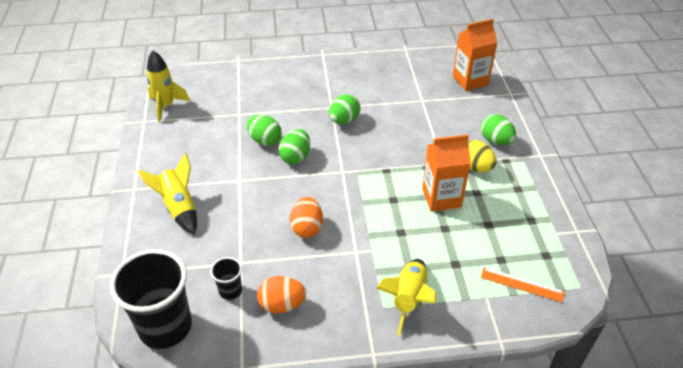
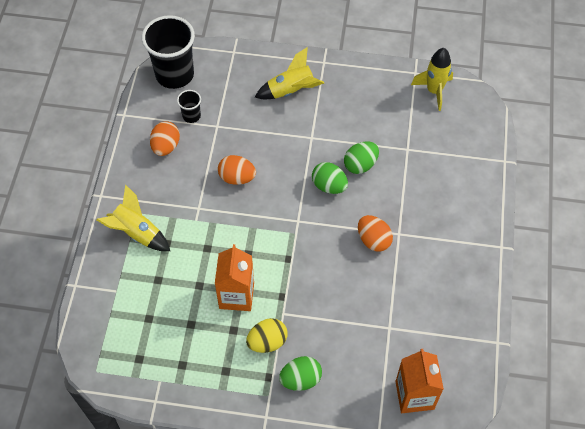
camera: 105 degrees right, 15 degrees up
green egg [329,94,361,124] -> orange egg [358,215,393,252]
orange ruler [481,267,564,302] -> none

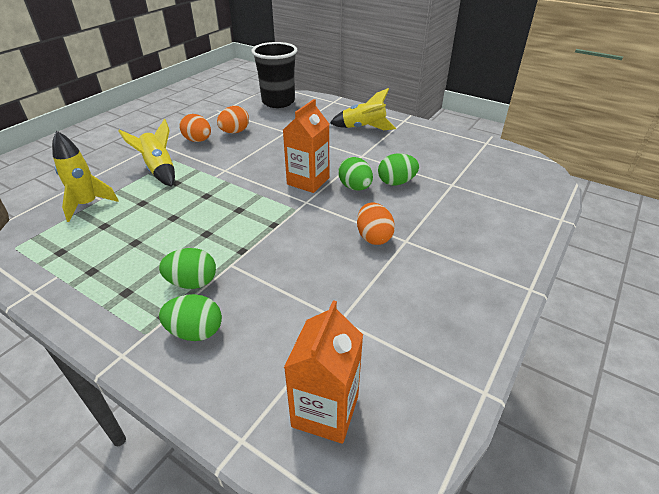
camera: 25 degrees right, 20 degrees down
black cup [177,90,201,123] -> none
orange carton [215,244,254,311] -> orange carton moved to [283,99,329,193]
orange egg [218,155,256,185] -> orange egg moved to [179,114,211,142]
yellow egg [246,318,288,353] -> green egg [159,248,216,289]
yellow rocket [411,48,453,111] -> yellow rocket moved to [52,131,119,222]

